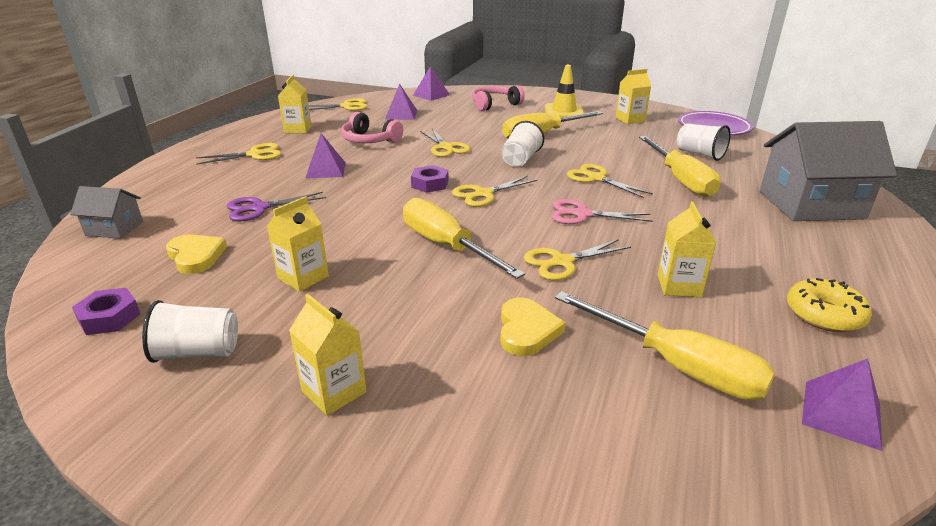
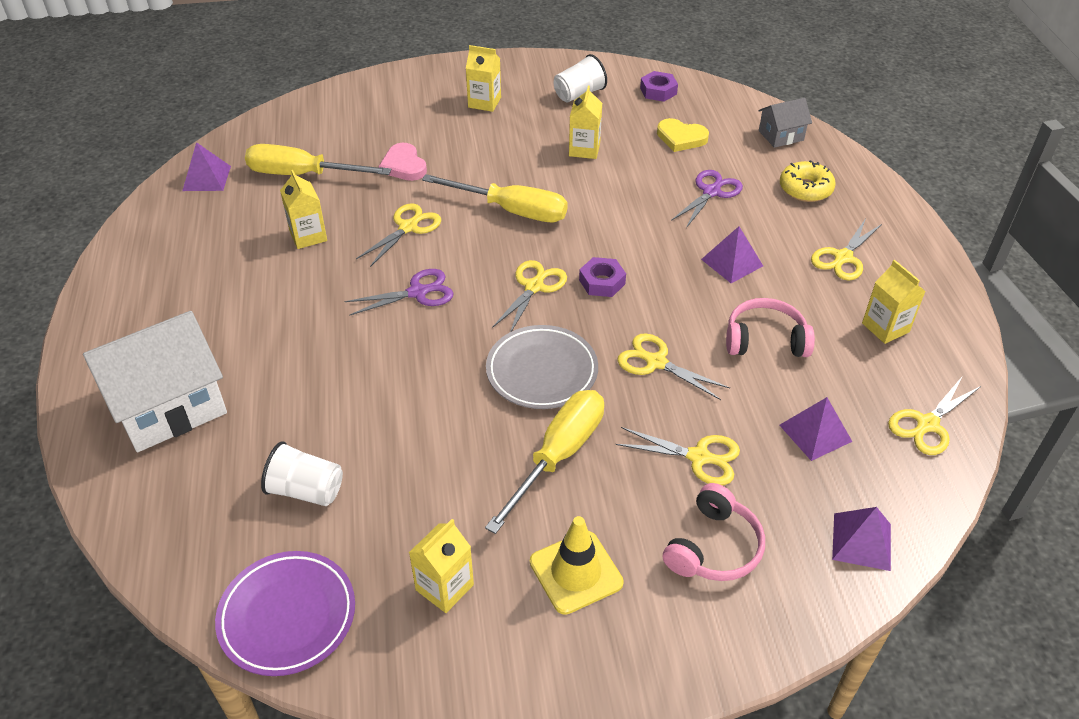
camera: 150 degrees right, 15 degrees up
yellow heart [500,297,566,356] -> pink heart [379,143,427,181]
white cup [501,121,544,167] -> grey plate [486,325,598,409]
pink scissors [552,199,652,224] -> purple scissors [345,269,454,316]
yellow scissors [567,164,653,198] -> yellow scissors moved to [615,427,740,485]
yellow screwdriver [639,136,721,197] -> none
grey house [760,121,897,221] -> white house [83,311,227,452]
yellow donut [787,278,872,332] -> yellow donut moved to [780,160,836,202]

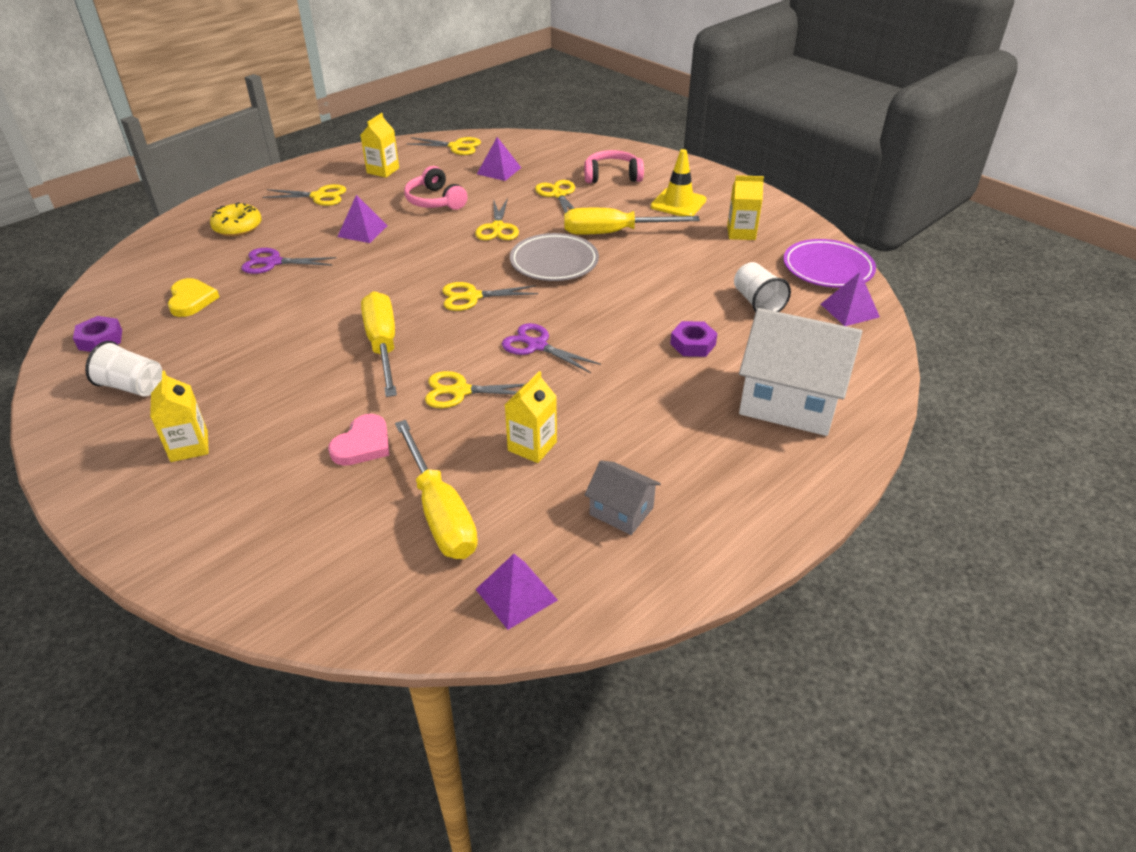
camera: 125 degrees left, 5 degrees down
yellow carton [569,86,602,159] -> none
purple nut [579,257,626,297] -> purple nut moved to [670,321,718,357]
grey house [758,98,812,148] -> grey house moved to [585,461,661,535]
purple pyramid [832,507,891,571] -> purple pyramid moved to [821,272,880,326]

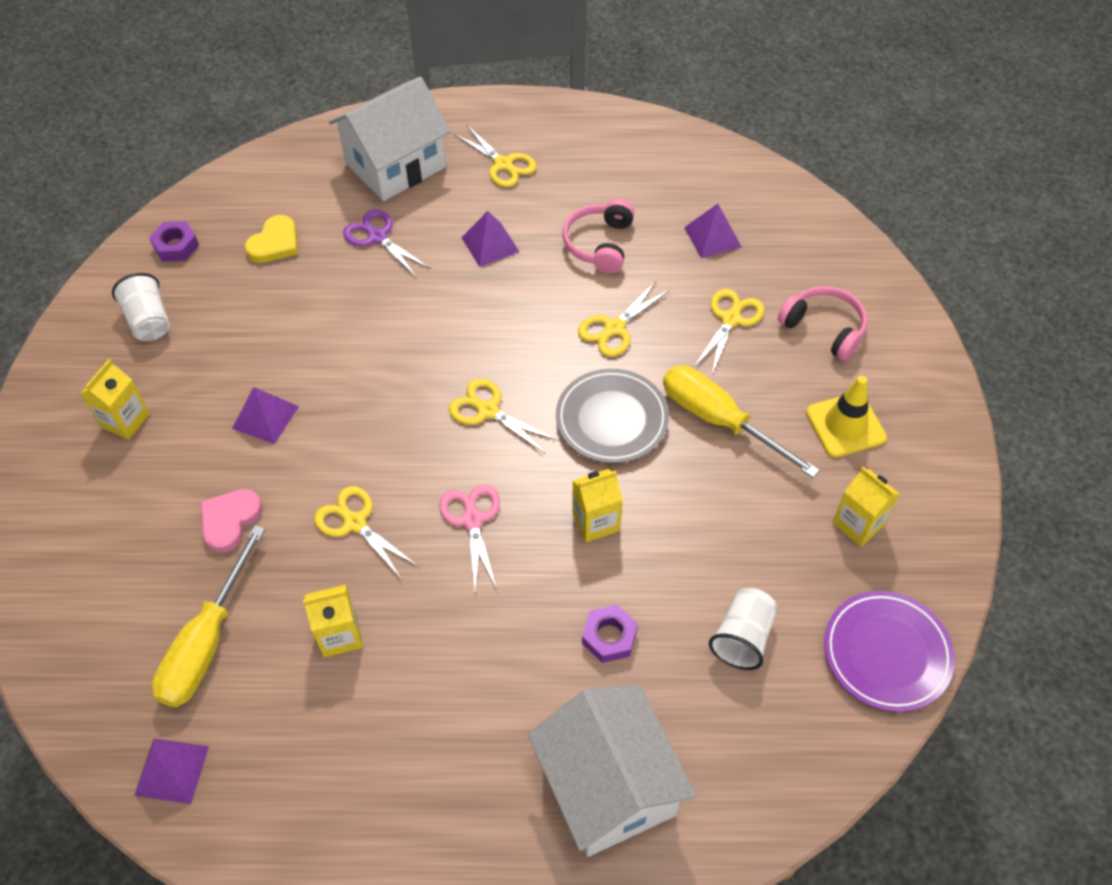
camera: 45 degrees right, 15 degrees up
yellow donut [210,202,261,236] -> white house [329,76,451,201]
pink heart [328,414,389,466] -> pink heart turned 135 degrees clockwise [200,489,263,553]
yellow carton [360,113,399,178] -> yellow carton moved to [572,469,623,542]
yellow screwdriver [361,291,397,397] -> none
yellow scissors [407,137,481,155] -> none
purple scissors [502,323,601,373] -> pink scissors [439,484,500,591]
grey house [585,461,661,535] -> none
purple pyramid [821,272,880,326] -> purple pyramid moved to [232,387,299,444]

